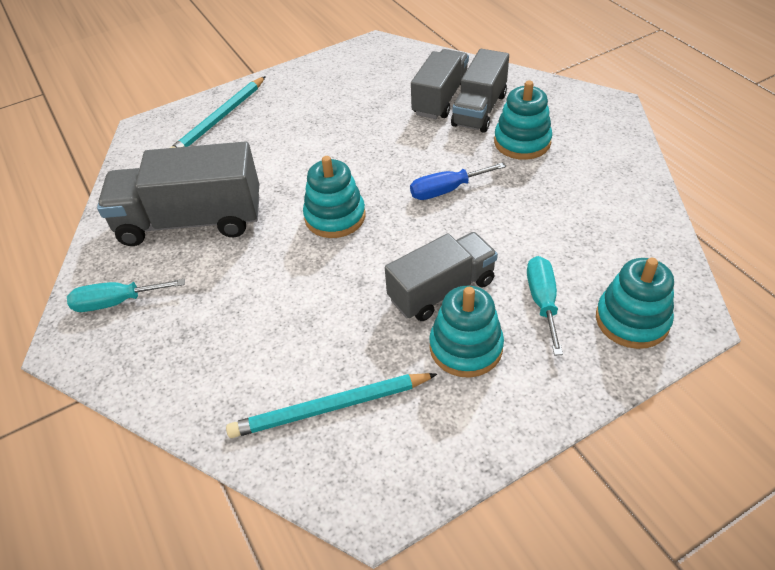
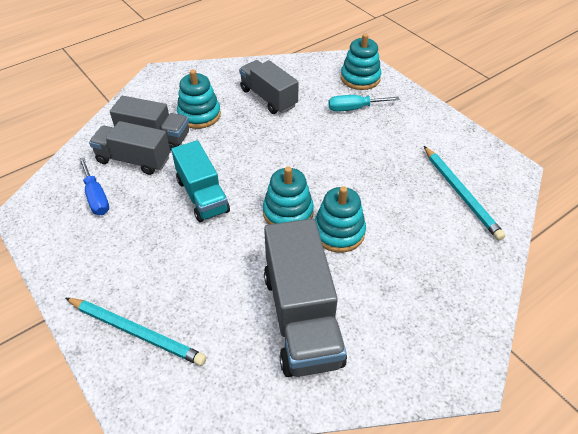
camera: 100 degrees left, 0 degrees up
turquoise screwdriver [67,279,185,312] -> none
grey truck [385,232,498,321] -> grey truck moved to [239,60,299,114]
blue screwdriver [410,162,506,200] -> blue screwdriver moved to [79,158,109,215]
turquoise stacking toy [429,285,504,378] -> turquoise stacking toy moved to [315,186,366,253]
none -> turquoise truck [171,140,230,222]

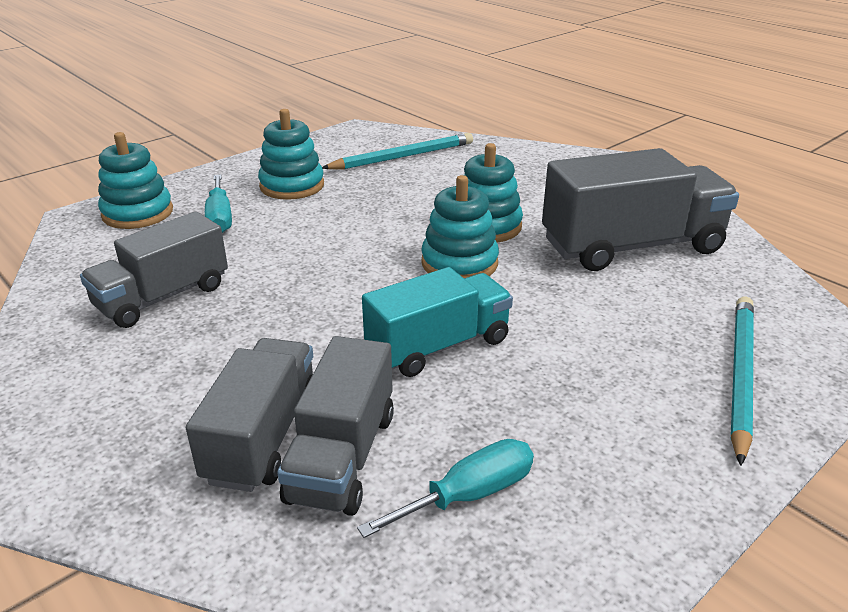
camera: 95 degrees left, 15 degrees down
blue screwdriver [79,158,109,215] -> turquoise screwdriver [357,439,534,538]
turquoise stacking toy [177,70,221,129] -> turquoise stacking toy moved to [258,109,324,200]

